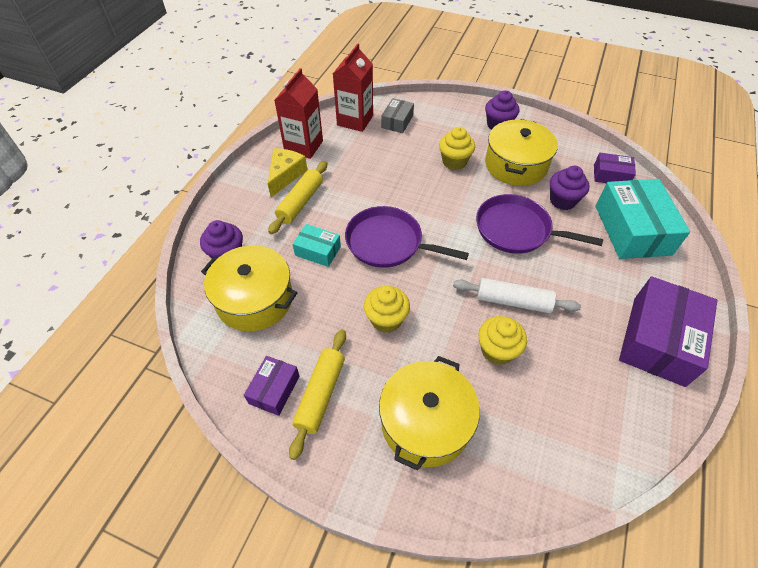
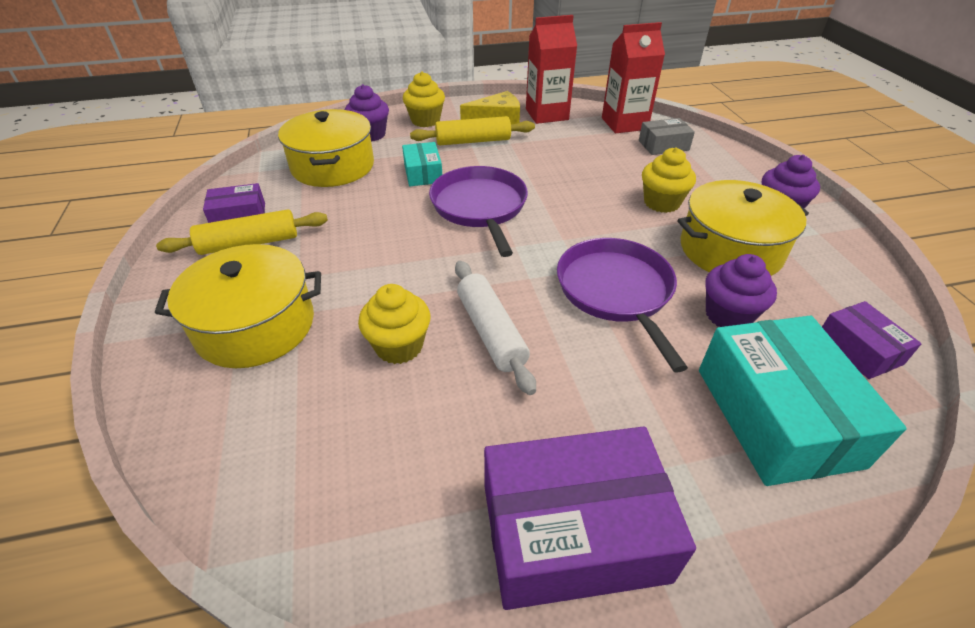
camera: 55 degrees right, 10 degrees down
yellow cupcake [364,286,410,333] -> yellow cupcake moved to [403,72,445,127]
turquoise box [596,179,690,259] -> turquoise box turned 60 degrees counterclockwise [699,316,907,486]

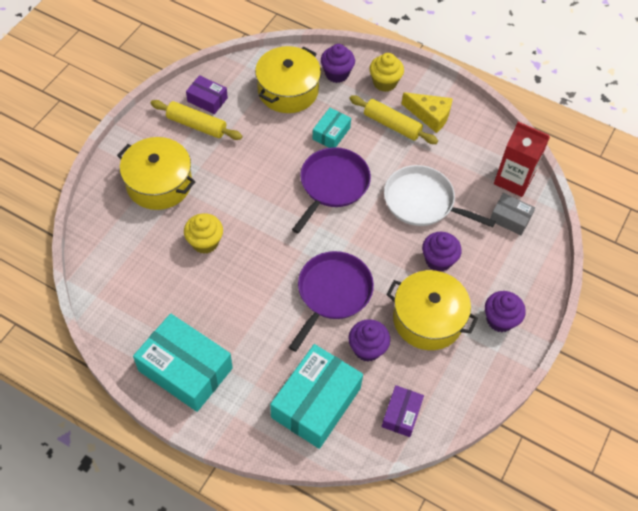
camera: 40 degrees right, 15 degrees up
white rolling pin [455,261,536,395] -> none
purple box [484,426,696,610] -> turquoise box [133,313,233,412]
red carton [526,15,577,124] -> none
yellow cupcake [642,147,696,213] -> purple cupcake [422,232,462,272]
none -> white pan [384,165,496,228]

